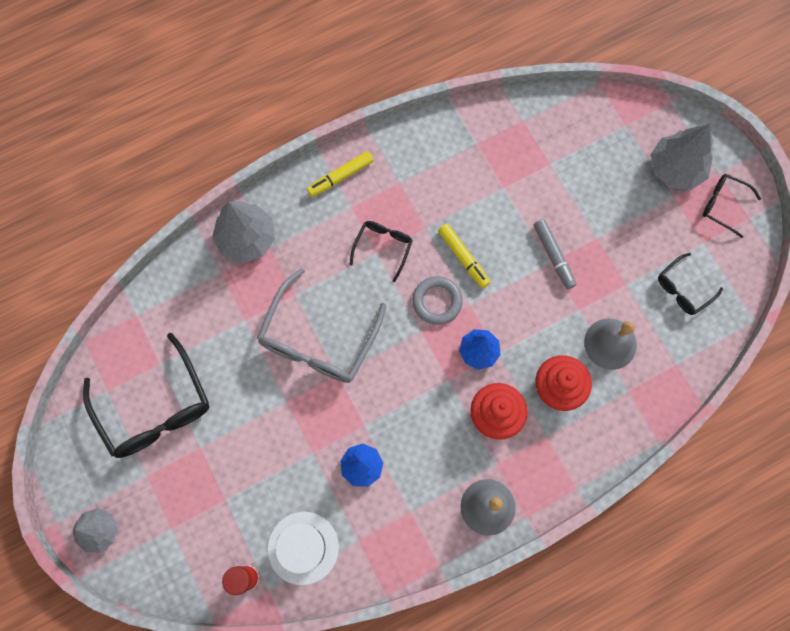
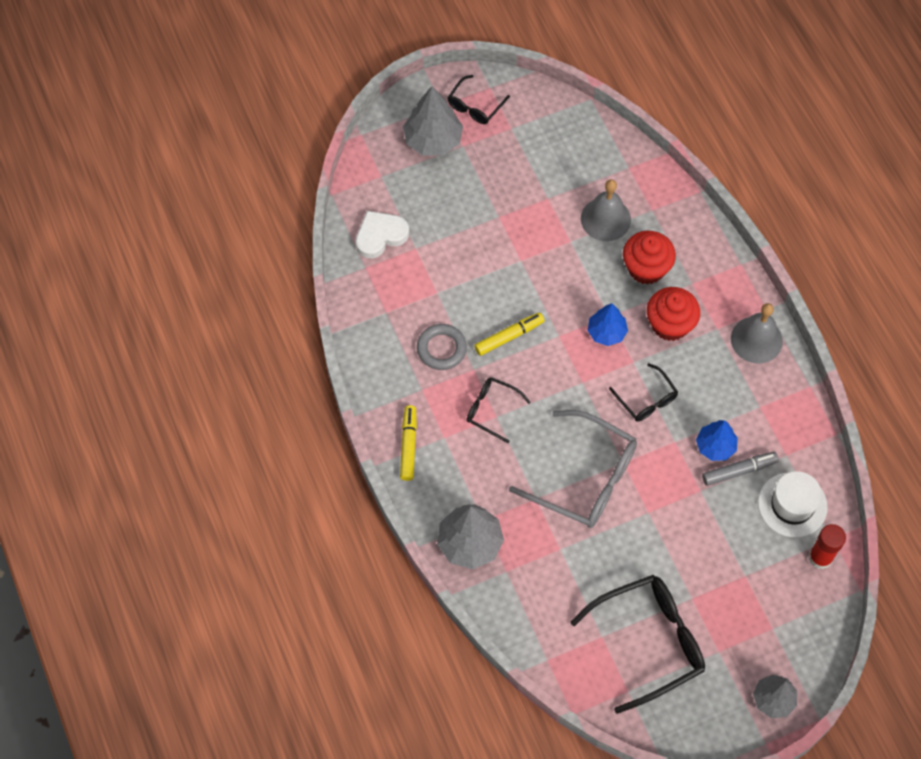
camera: 85 degrees left, 10 degrees down
yellow marker [307,151,374,197] -> yellow marker turned 150 degrees counterclockwise [400,405,417,481]
grey ring [412,276,463,325] -> grey ring moved to [417,324,467,370]
grey marker [534,219,576,289] -> grey marker moved to [702,452,779,486]
black glasses [658,253,723,315] -> black glasses moved to [609,363,678,422]
none -> white heart [356,211,409,258]

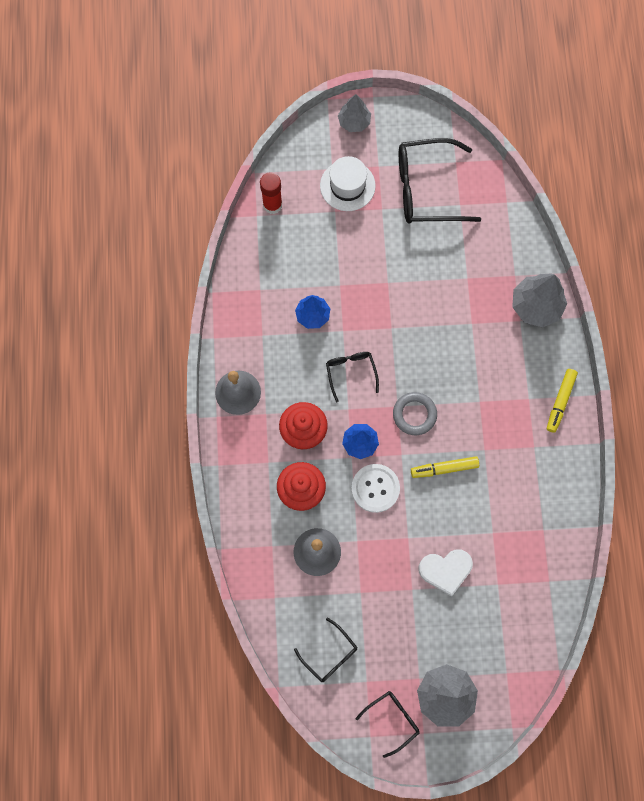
camera: 160 degrees left, 10 degrees up
white heart [356,211,409,258] -> white heart moved to [419,549,473,596]
grey ring [417,324,467,370] -> grey ring moved to [393,392,437,435]
black glasses [467,377,531,443] -> black glasses moved to [294,618,357,682]
grey glasses [509,410,637,528] -> none
grey marker [702,452,779,486] -> none
white hat [758,471,828,537] -> white hat moved to [320,156,376,211]
none -> white button [351,464,400,513]

